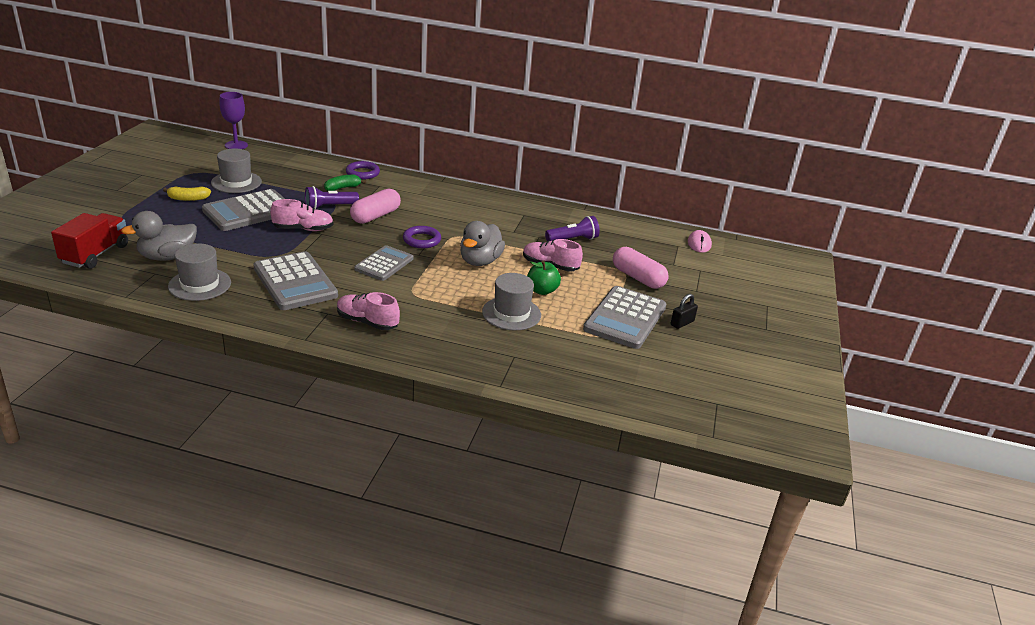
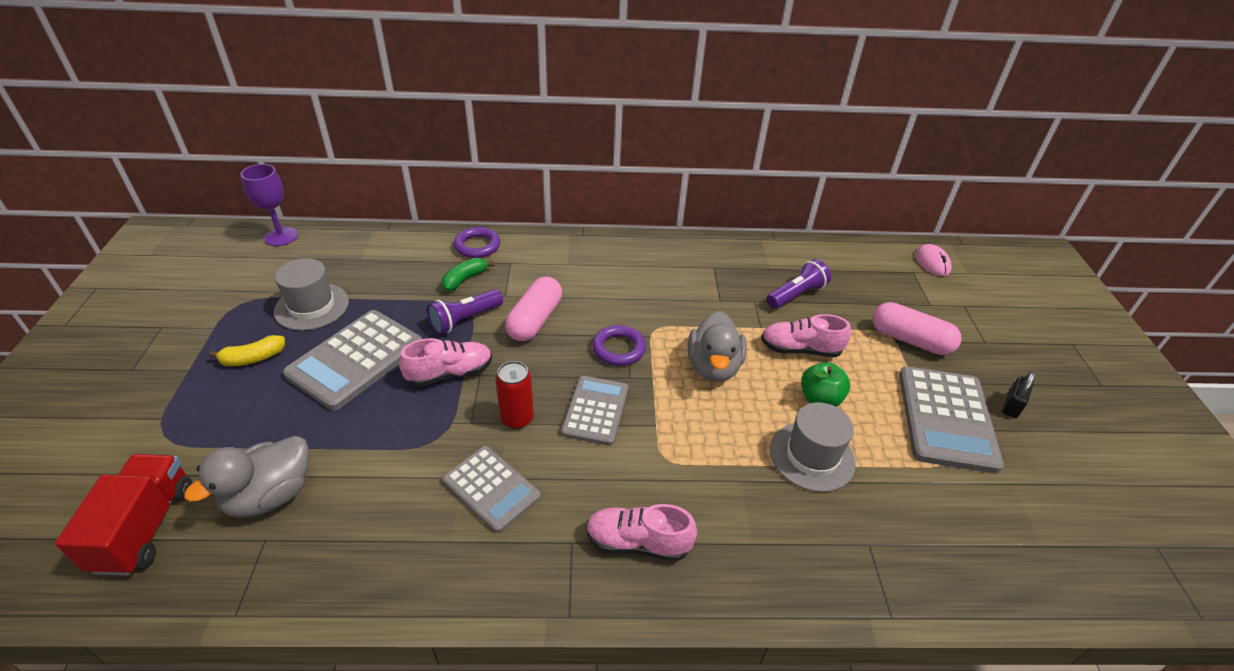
camera: 15 degrees left, 10 degrees up
grey hat [168,243,231,301] -> none
grey calculator [253,251,338,310] -> grey calculator [442,446,541,533], size x0.65
none -> red can [495,361,534,429]

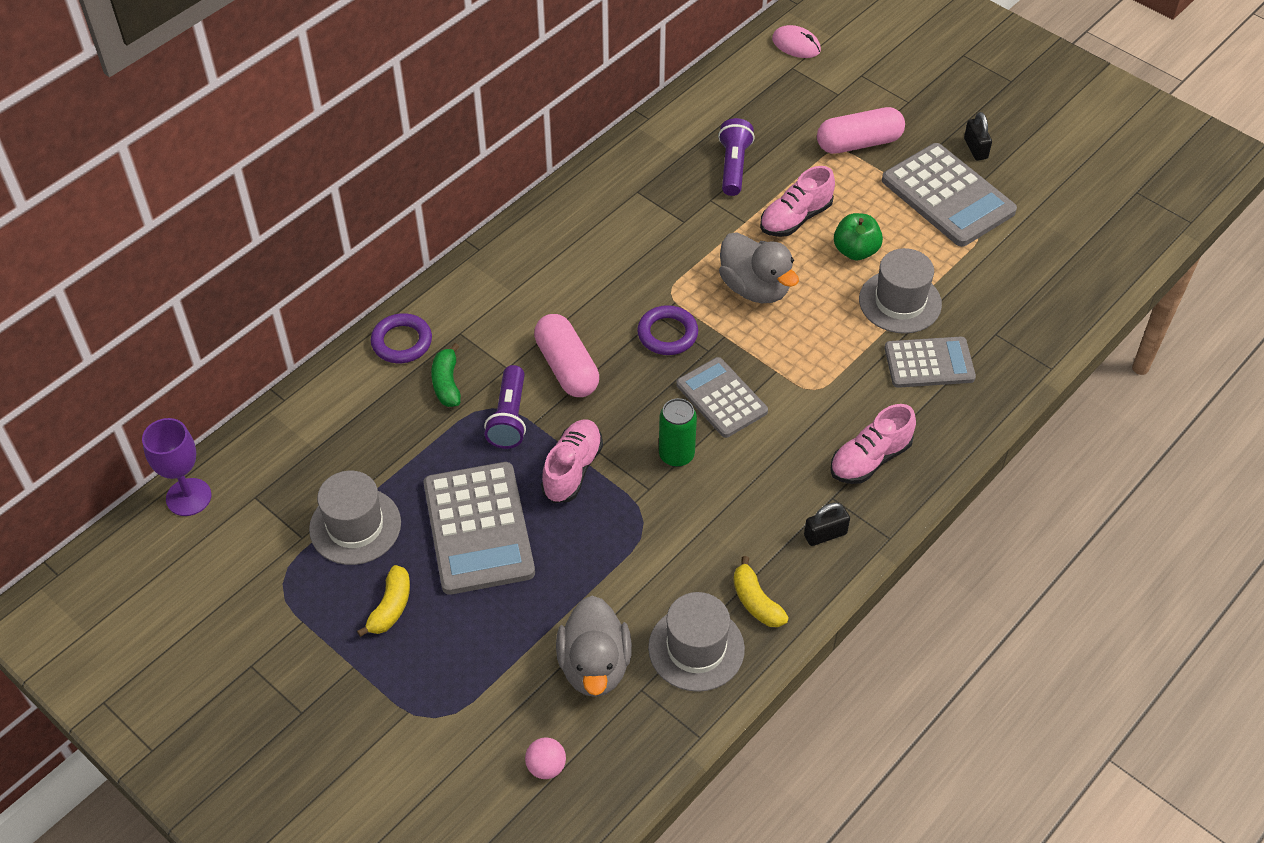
camera: 45 degrees left, 10 degrees up
red truck [55,454,192,576] -> pink ball [525,737,566,779]
grey calculator [442,446,541,533] -> grey calculator moved to [885,337,976,388]
red can [495,361,534,429] -> green can [659,398,697,467]
none -> grey hat [648,592,745,692]
none -> yellow banana [733,556,789,627]
none -> black padlock [804,503,850,546]

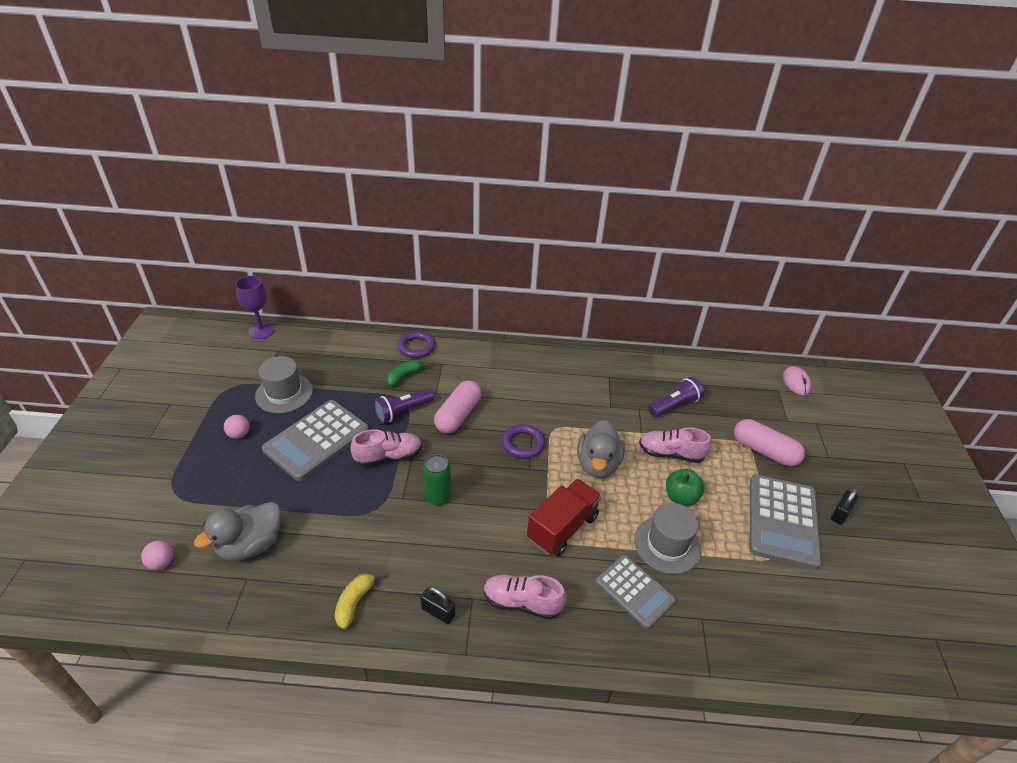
camera: 50 degrees right, 10 degrees down
yellow banana [357,565,410,637] -> pink ball [224,415,250,439]
grey hat [648,592,745,692] -> none
grey calculator [676,357,768,438] -> none
none -> red truck [527,479,602,556]

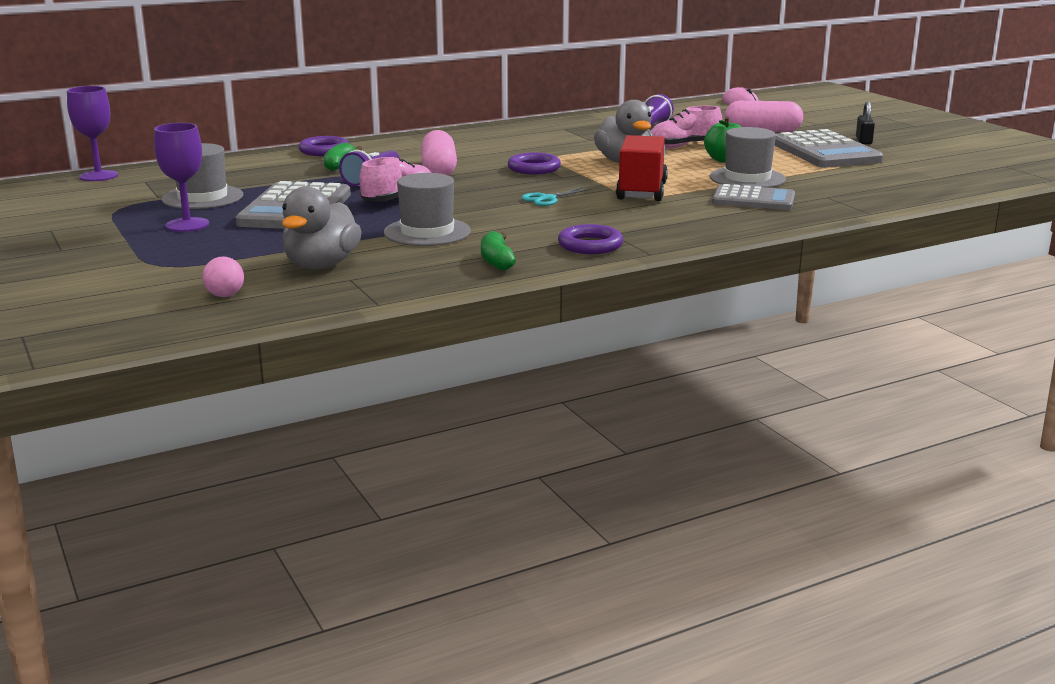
camera: 30 degrees left, 20 degrees down
pink ball [224,415,250,439] -> purple goblet [154,123,209,232]
yellow banana [335,572,381,629] -> green banana [481,231,516,271]
black padlock [420,587,455,624] -> purple ring [558,224,623,254]
green can [423,454,451,506] -> none
pink shoe [484,575,566,619] -> none
none -> grey hat [384,173,471,246]
none -> turquoise scissors [521,187,592,206]

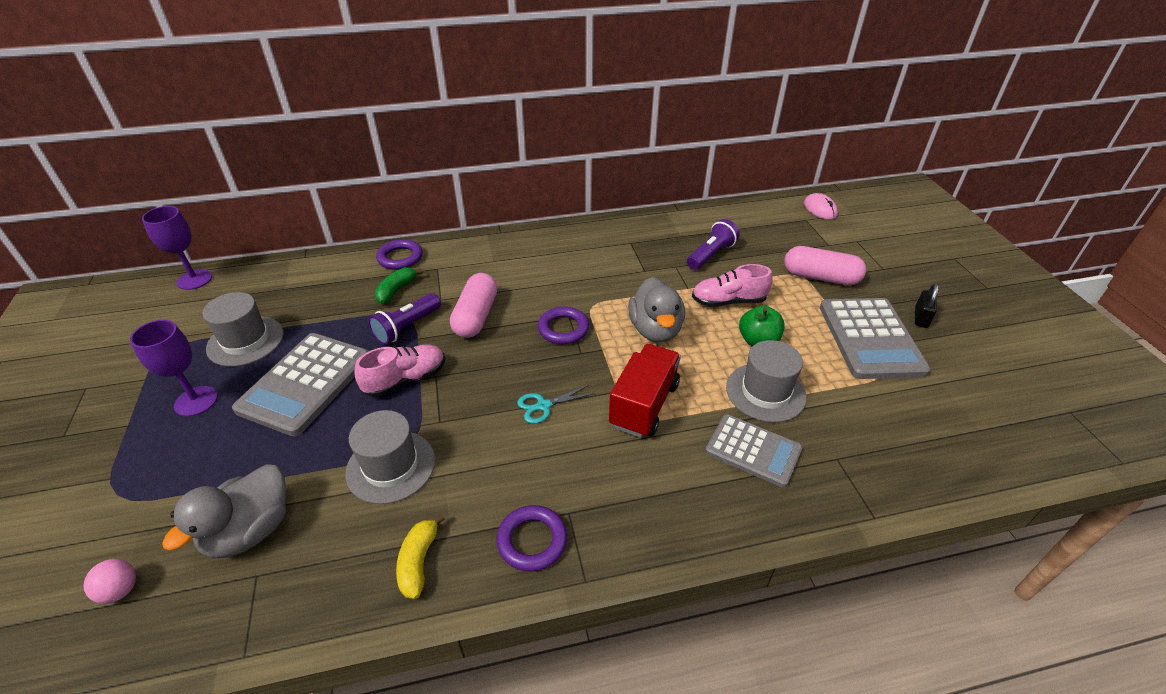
camera: 15 degrees right, 20 degrees up
green banana [481,231,516,271] -> yellow banana [396,514,445,599]

